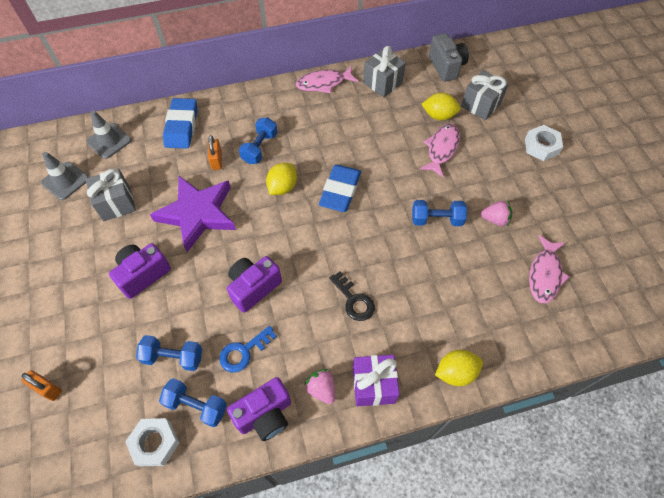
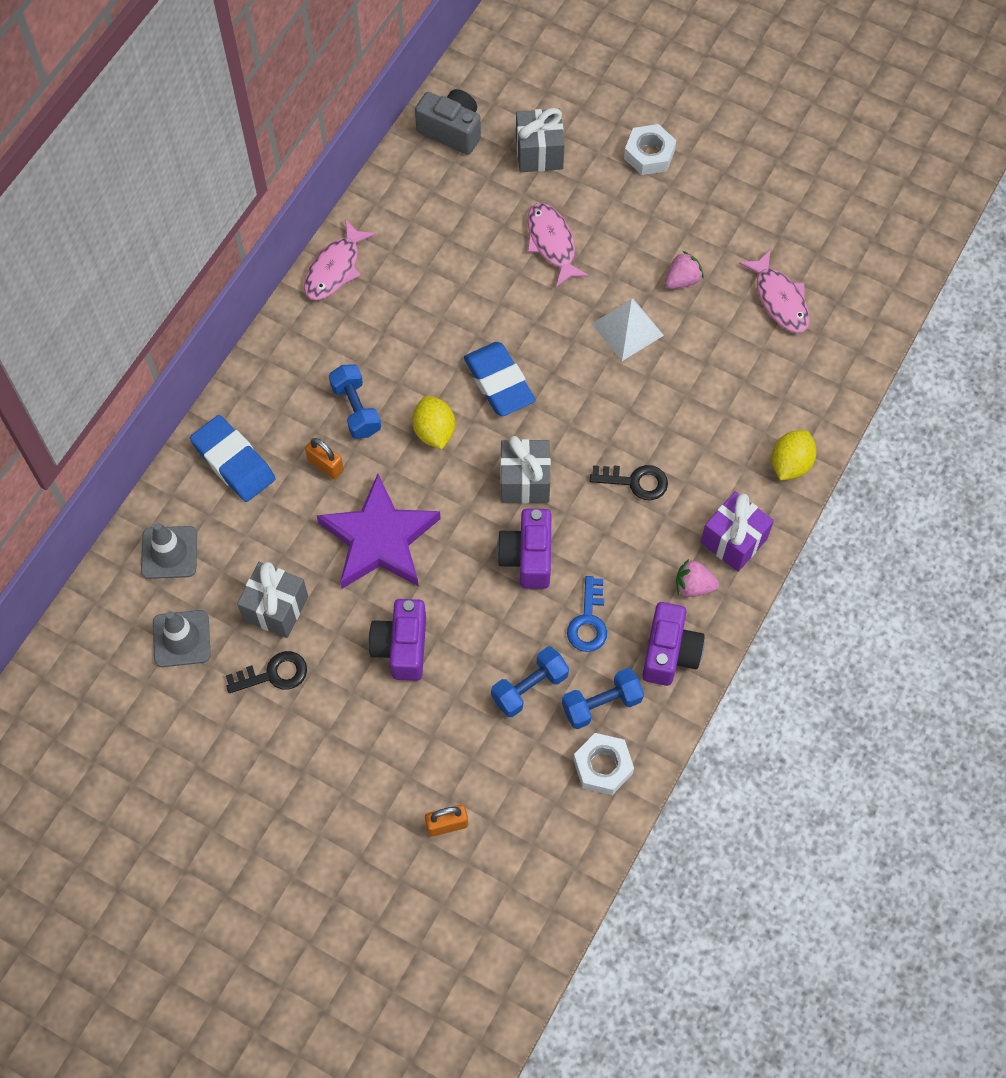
camera: 45 degrees left, 5 degrees up
grey gift [363,46,406,97] -> grey gift moved to [500,436,551,503]
blue dumbbell [412,200,467,226] -> white pyramid [592,299,664,361]
yellow lemon [422,93,461,120] -> none
none -> black key [226,651,307,693]

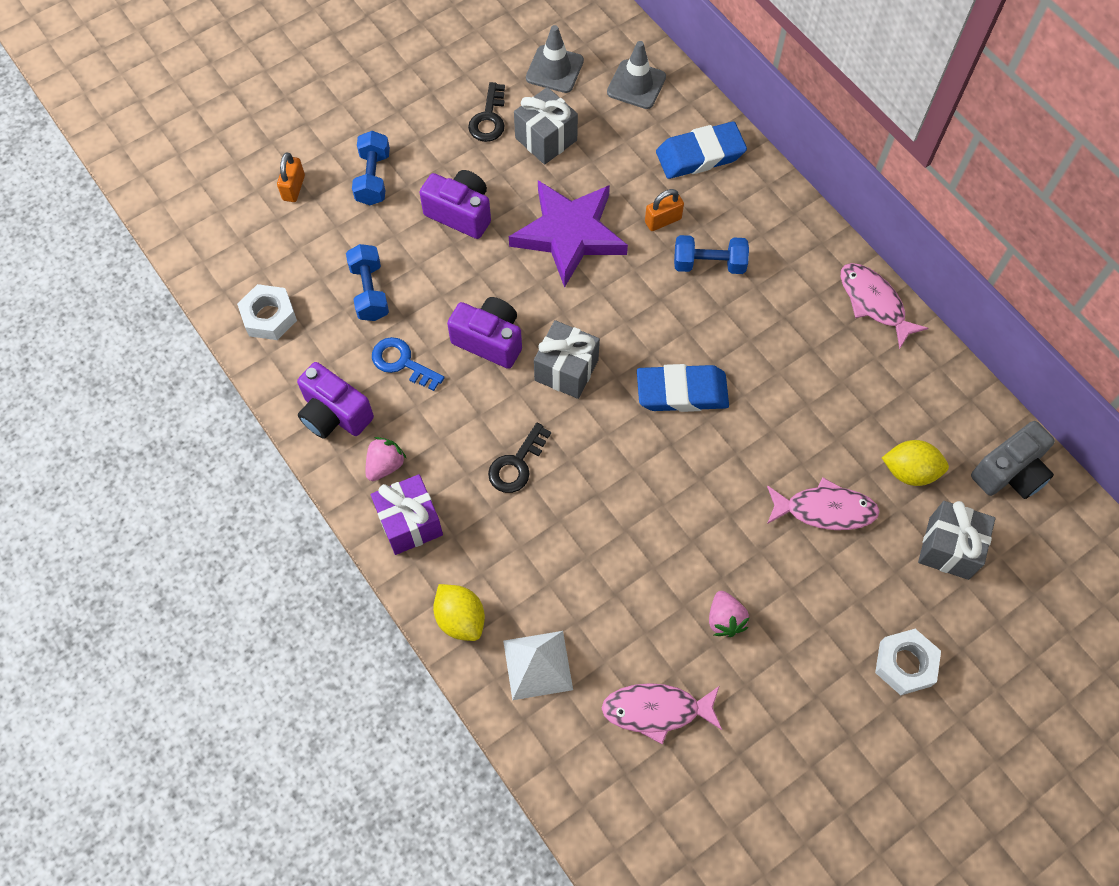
camera: 115 degrees right, 0 degrees up
yellow lemon [412,396,455,449] -> yellow lemon moved to [882,440,949,486]
blue dumbbell [562,668,644,729] -> blue dumbbell moved to [352,131,390,205]
white pyramid [592,299,664,361] -> white pyramid moved to [503,631,573,700]

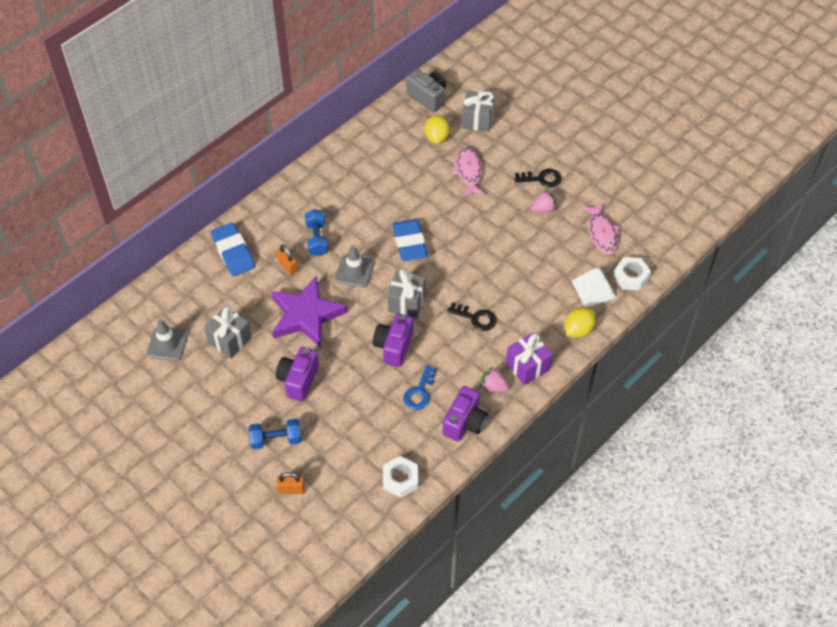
camera: 100 degrees left, 10 degrees down
blue dumbbell [346,244,389,321] -> none
black key [468,82,505,142] -> black key moved to [515,169,562,187]
grey traffic cone [607,41,666,109] -> grey traffic cone moved to [335,245,374,287]
pink fish [841,263,928,349] -> none
white nut [875,629,941,695] -> white nut moved to [613,257,651,291]

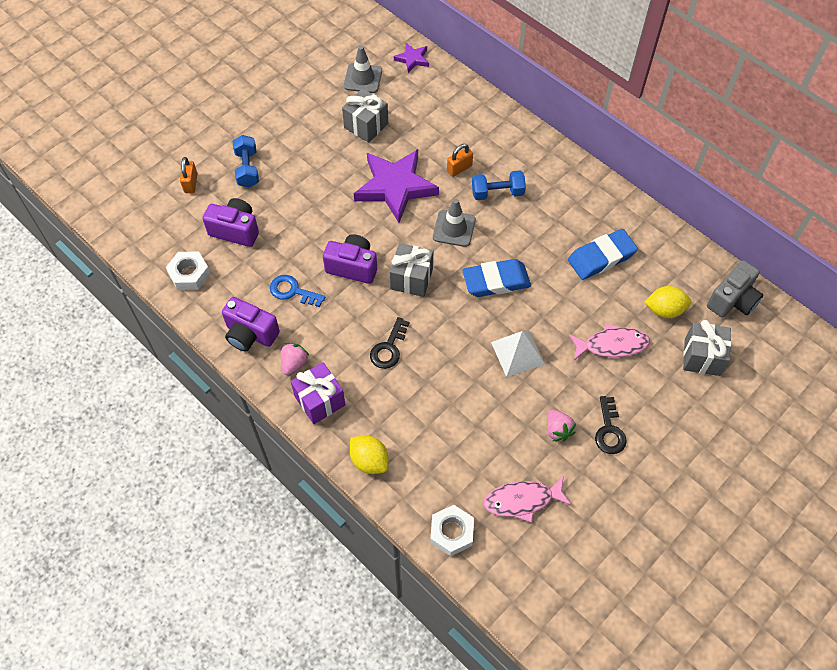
camera: 90 degrees right, 5 degrees up
blue eraser [211,223,255,276] -> blue eraser moved to [568,229,638,280]
purple camera [276,347,319,401] -> purple camera moved to [203,198,259,247]
white pyramid [571,267,617,308] -> white pyramid moved to [491,330,545,377]
none -> purple star [394,43,429,73]

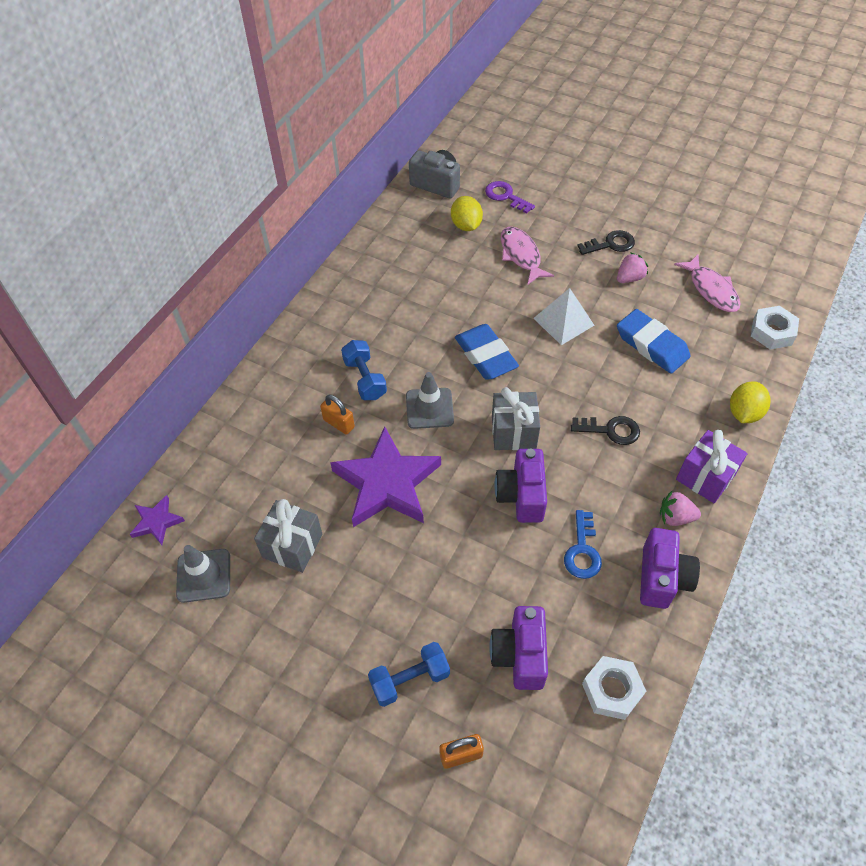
camera: 105 degrees left, 5 degrees down
blue eraser [568,229,638,280] -> blue eraser moved to [617,309,691,374]
grey gift [683,320,731,376] -> purple key [485,181,535,213]

